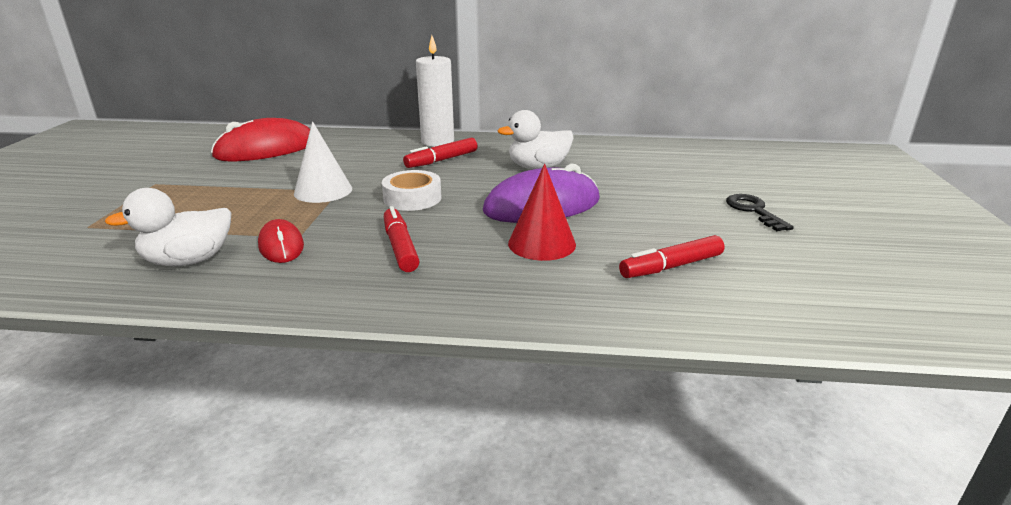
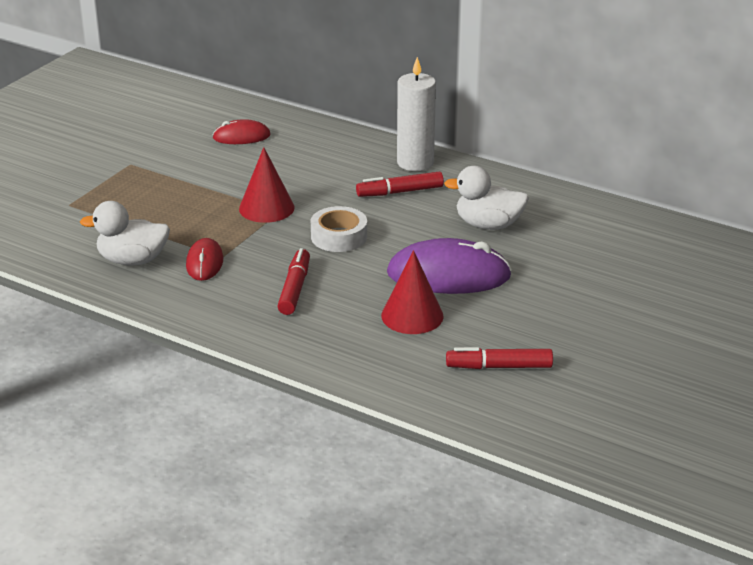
camera: 25 degrees right, 5 degrees up
red mouse [211,118,310,161] -> red mouse [212,119,271,144], size x0.55
white cone [294,121,352,203] -> red cone [239,147,295,223]
black key [726,194,794,231] -> none

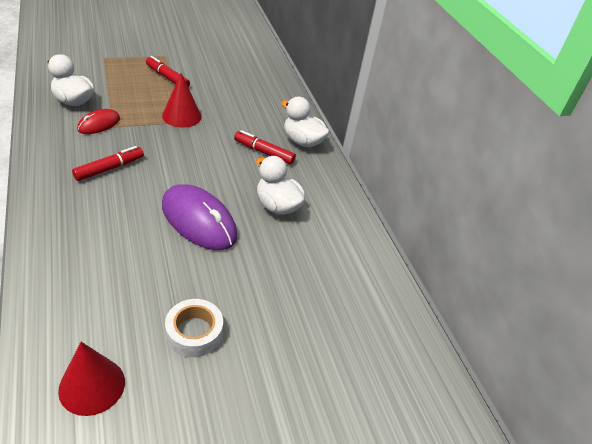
camera: 35 degrees right, 10 degrees up
red mouse [212,119,271,144] -> none
white tape [311,206,367,252] -> white tape moved to [165,299,223,357]
red cone [381,250,444,334] -> red cone moved to [58,342,125,416]
white candle [397,57,436,171] -> white duck [281,97,330,147]
red marker [446,347,553,369] -> red marker moved to [146,56,190,87]

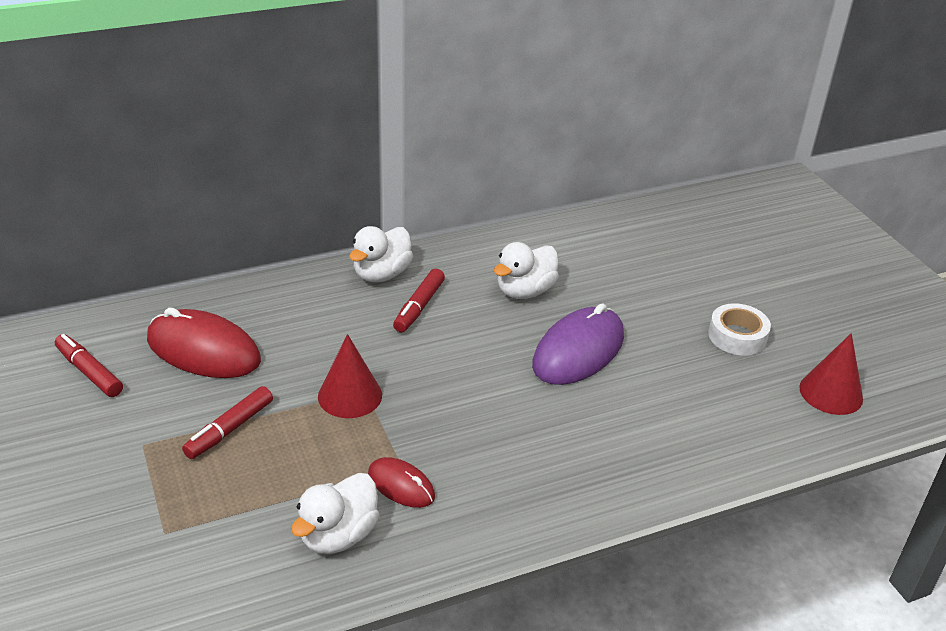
camera: 90 degrees left, 5 degrees down
red marker [72,146,144,181] -> red marker moved to [55,334,123,397]
none -> red mouse [147,308,261,378]

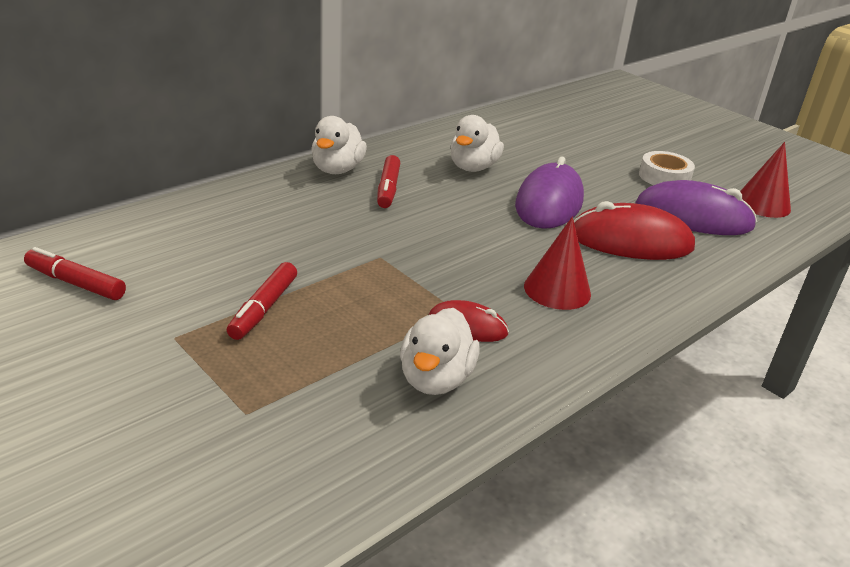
camera: 20 degrees left, 5 degrees down
red mouse [147,308,261,378] -> red mouse moved to [574,201,695,260]
red cone [318,334,382,418] -> red cone moved to [524,217,591,310]
none -> purple mouse [635,180,757,235]

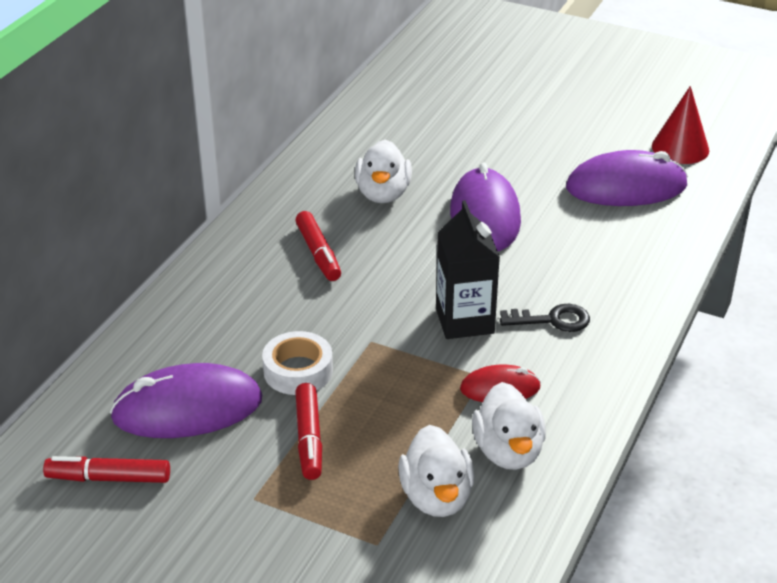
camera: 20 degrees left, 5 degrees up
white duck [311,116,367,174] -> white duck moved to [398,425,474,517]
red cone [524,217,591,310] -> black key [500,304,590,332]
red mouse [574,201,695,260] -> none
white tape [639,151,695,185] -> white tape moved to [262,331,333,395]
none -> purple mouse [110,363,262,438]
none -> black carton [436,200,500,339]

